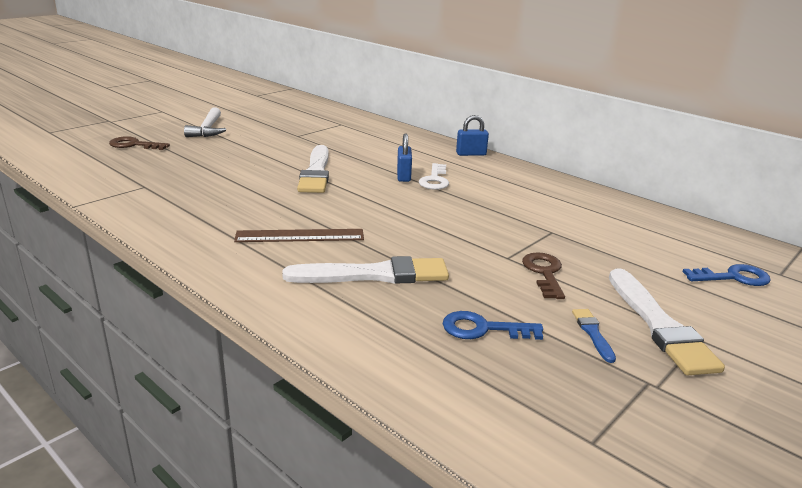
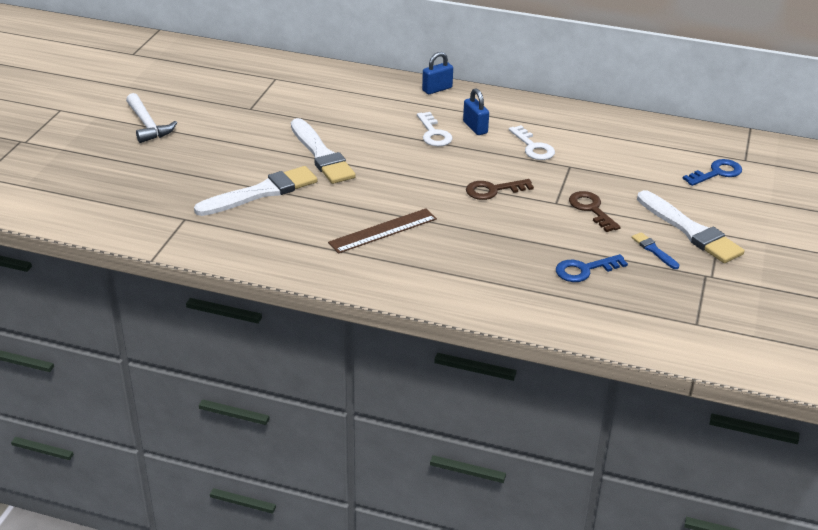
camera: 25 degrees left, 10 degrees up
brown key [109,136,170,150] -> brown key moved to [466,179,534,200]
white brush [282,256,449,284] -> white brush moved to [194,166,317,216]
blue padlock [397,133,412,182] -> blue padlock moved to [463,88,489,135]
none -> white key [509,125,555,160]

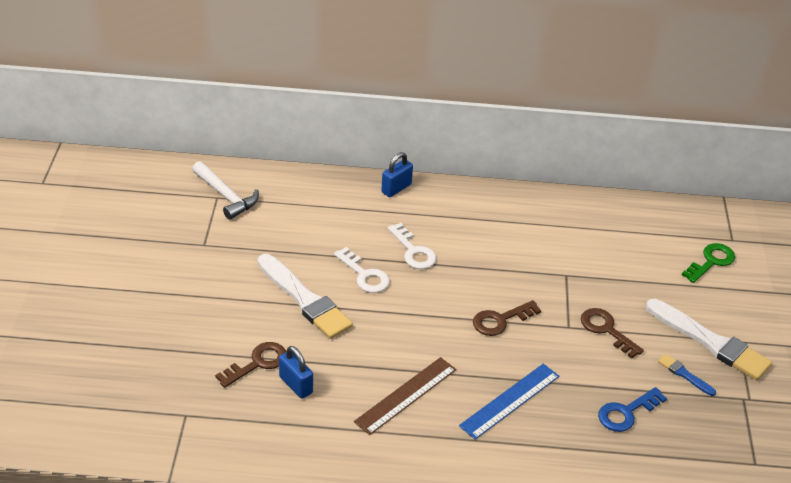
camera: 15 degrees left, 5 degrees up
white hammer [126,93,177,143] -> white hammer moved to [192,161,259,220]
white brush [194,166,317,216] -> brown key [215,342,286,388]
blue padlock [463,88,489,135] -> blue padlock moved to [279,346,313,399]
white key [509,125,555,160] -> white key moved to [334,247,390,293]
blue key [682,159,742,186] -> green key [682,243,735,283]
none -> blue ruler [459,364,559,440]

